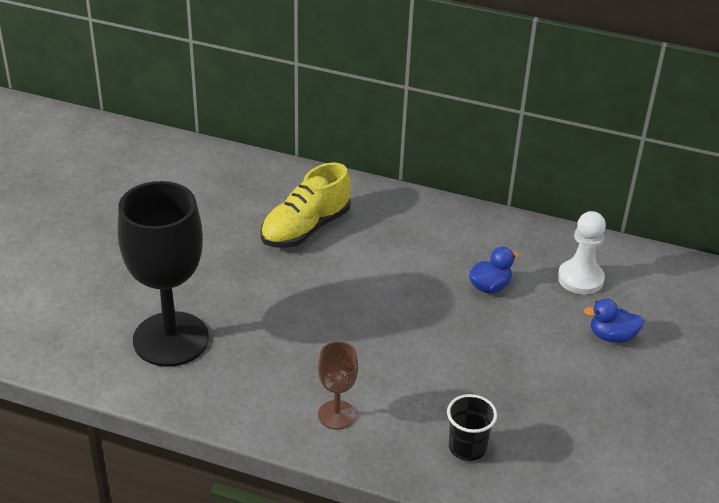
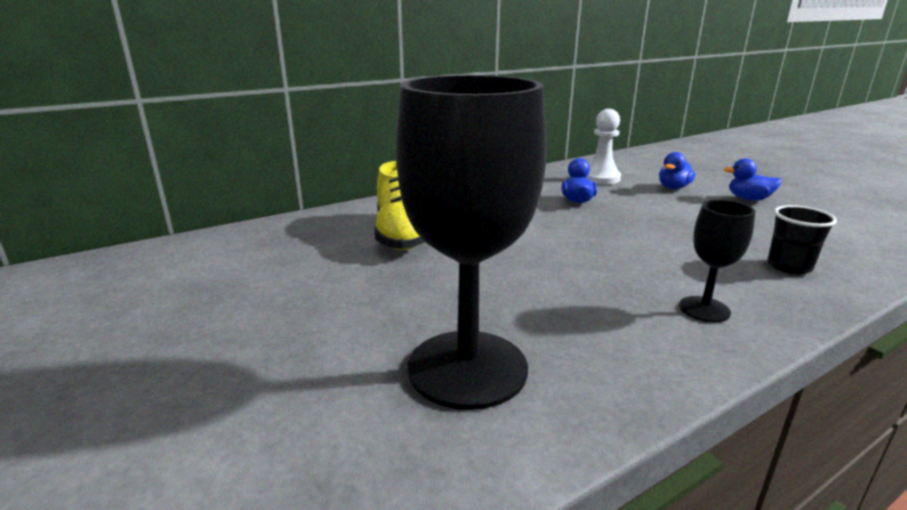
camera: 50 degrees left, 15 degrees down
brown goblet [318,341,358,429] -> black goblet [679,200,756,322]
none -> blue duck [724,158,782,200]

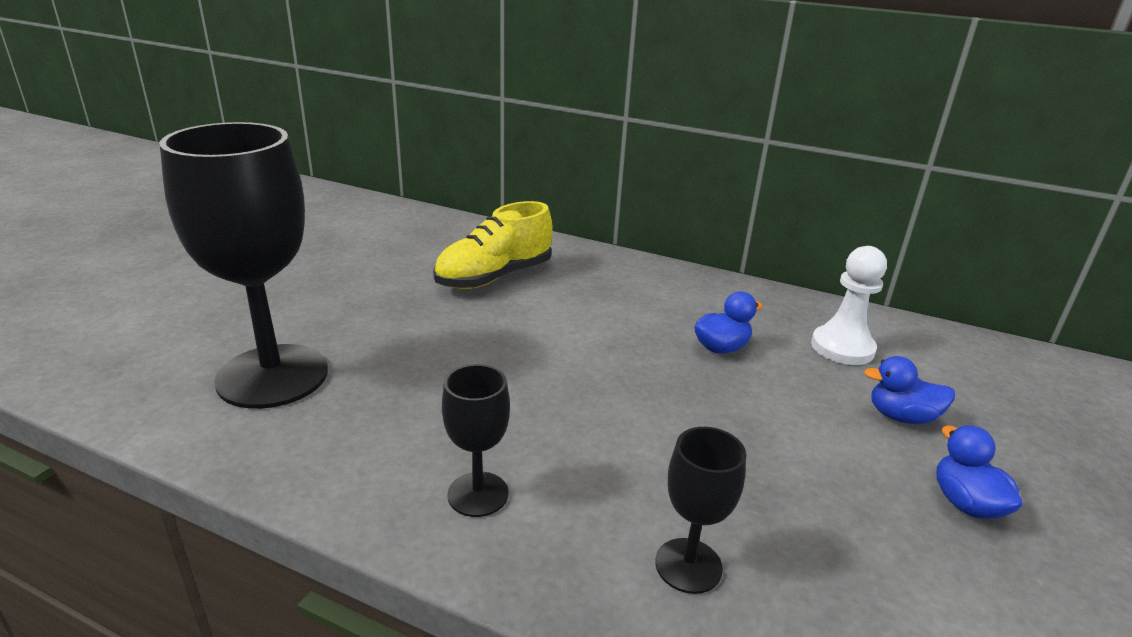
camera: 55 degrees right, 5 degrees up
black cup [767,205,837,275] -> black goblet [655,427,746,594]

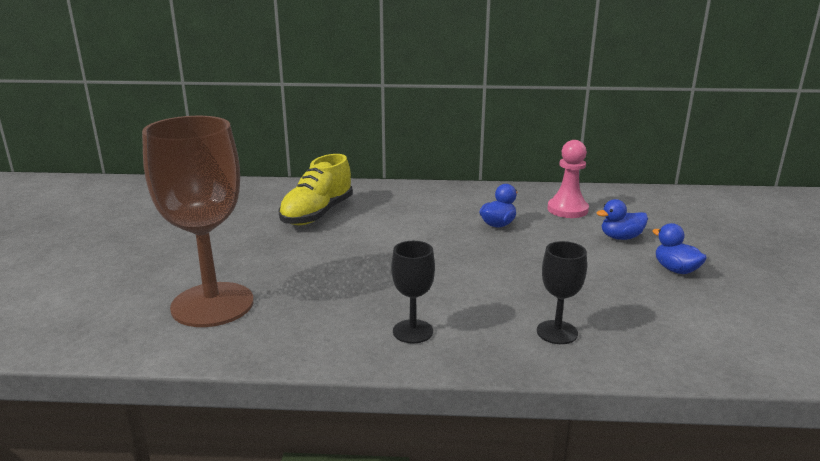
camera: 20 degrees left, 5 degrees down
black goblet [159,122,328,409] -> brown goblet [142,116,254,327]
white pawn [811,246,887,365] -> pink pawn [548,140,589,218]

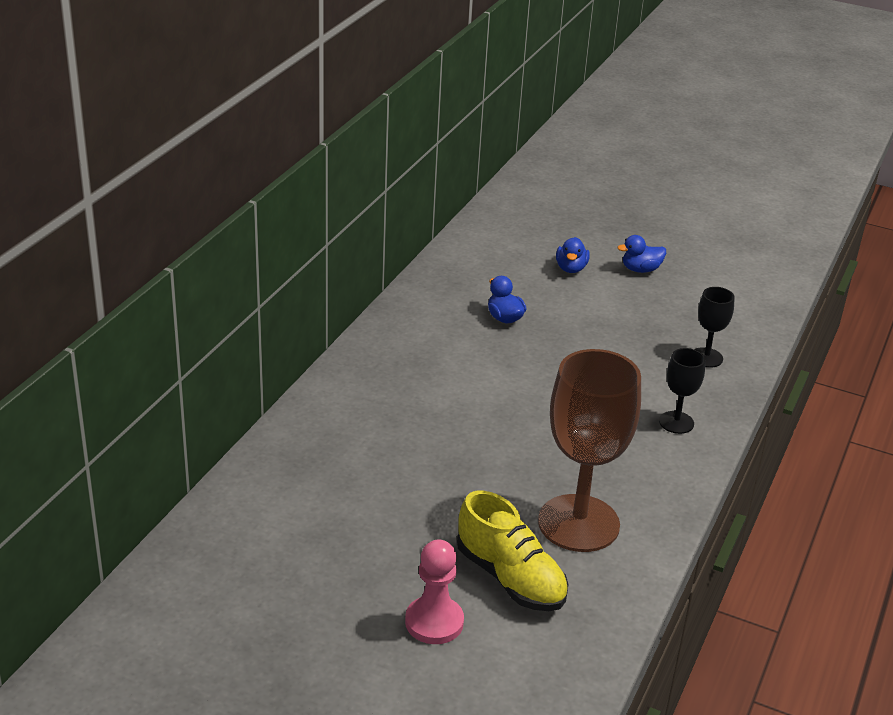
camera: 70 degrees left, 10 degrees up
yellow shoe [278,154,353,225] -> yellow shoe moved to [457,491,569,611]
pink pawn [548,140,589,218] -> pink pawn moved to [405,540,464,644]

